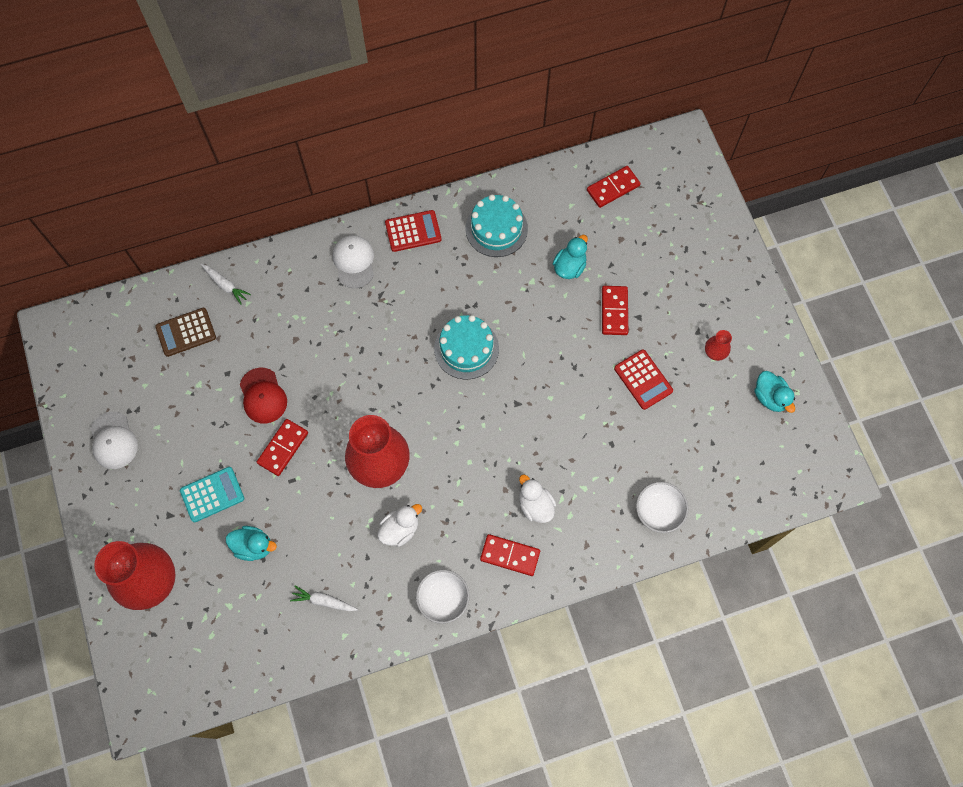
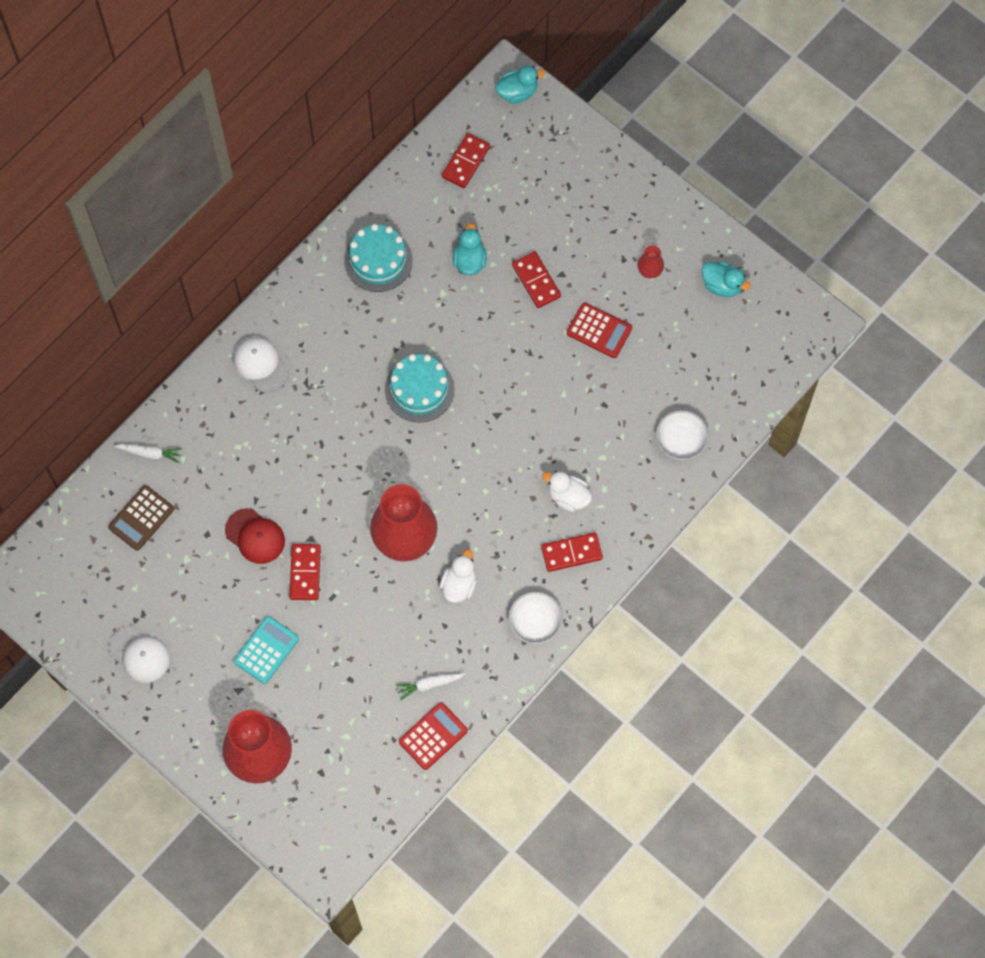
camera: 30 degrees left, 0 degrees up
turquoise duck [226,526,277,561] -> turquoise duck moved to [495,66,545,104]
red calculator [385,210,441,252] -> red calculator moved to [399,702,468,770]

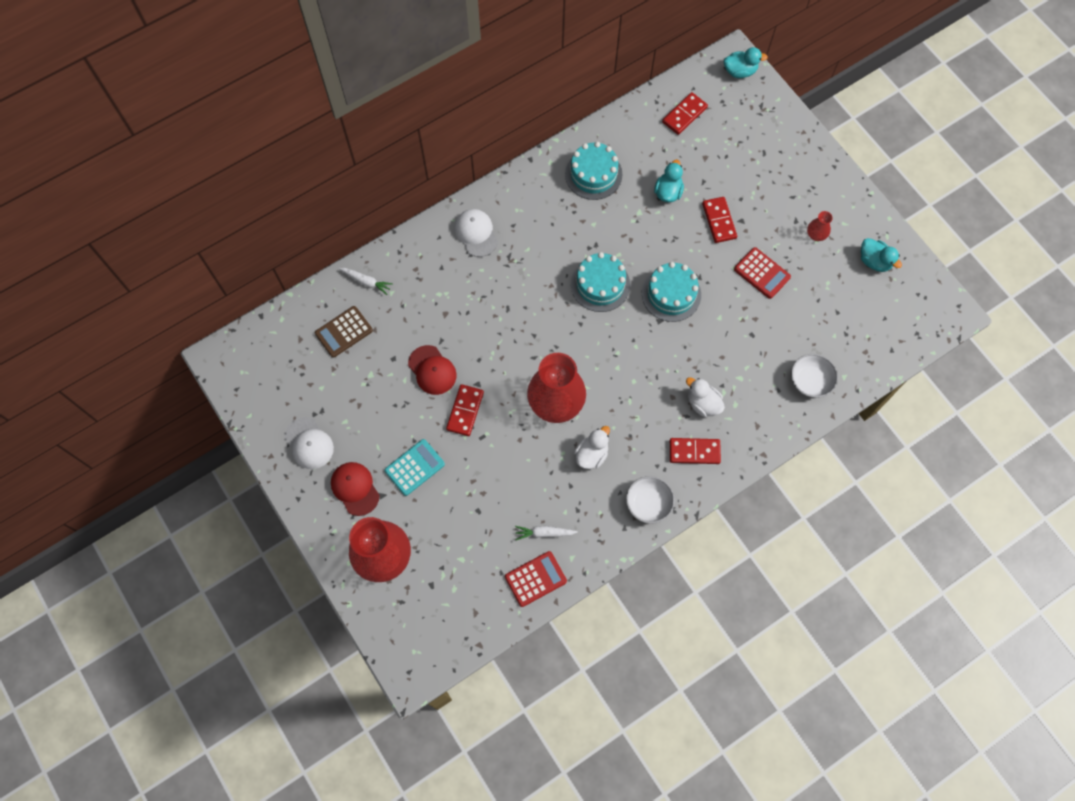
camera: 15 degrees right, 0 degrees up
none -> red cap [331,462,380,516]
none -> turquoise cake [642,262,701,322]

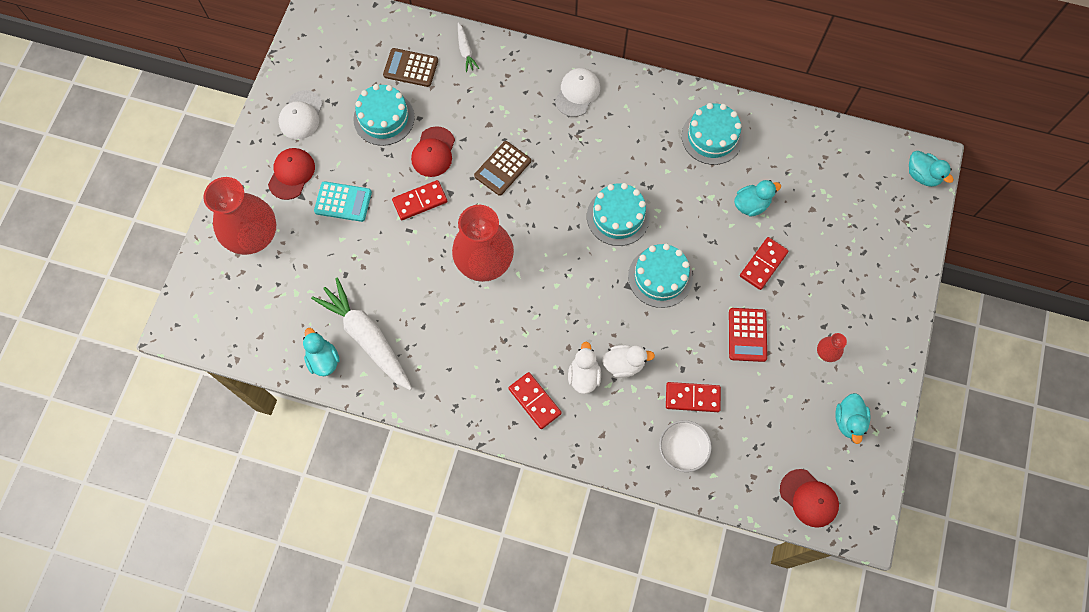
camera: 50 degrees right, 0 degrees up
red calculator [505,551,567,607] -> turquoise duck [303,328,340,376]
white carrot [515,526,578,540] -> white carrot [311,278,412,390], size x2.19
white duck [574,426,610,469] -> white duck moved to [602,345,655,378]
white bowl [626,476,675,524] -> none
red domino [662,92,708,135] -> red domino moved to [666,382,721,412]
none -> turquoise cake [353,84,415,146]
none -> brown calculator [474,141,531,196]
none -> red cap [780,469,839,528]

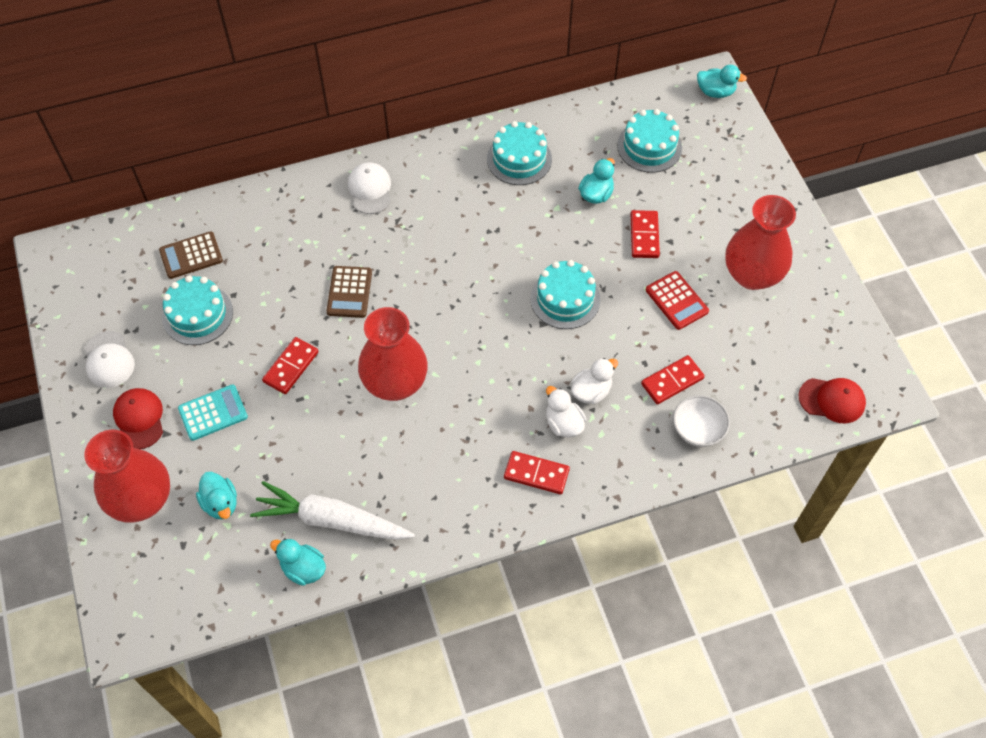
camera: 35 degrees left, 10 degrees down
red cap [411,126,455,177] -> none
white carrot [458,23,479,72] -> none
turquoise cake [587,183,650,246] -> turquoise cake moved to [617,109,682,173]
red vase [817,333,847,362] -> red vase [725,195,796,290], size x2.41
turquoise duck [835,393,871,444] -> turquoise duck moved to [196,472,237,519]

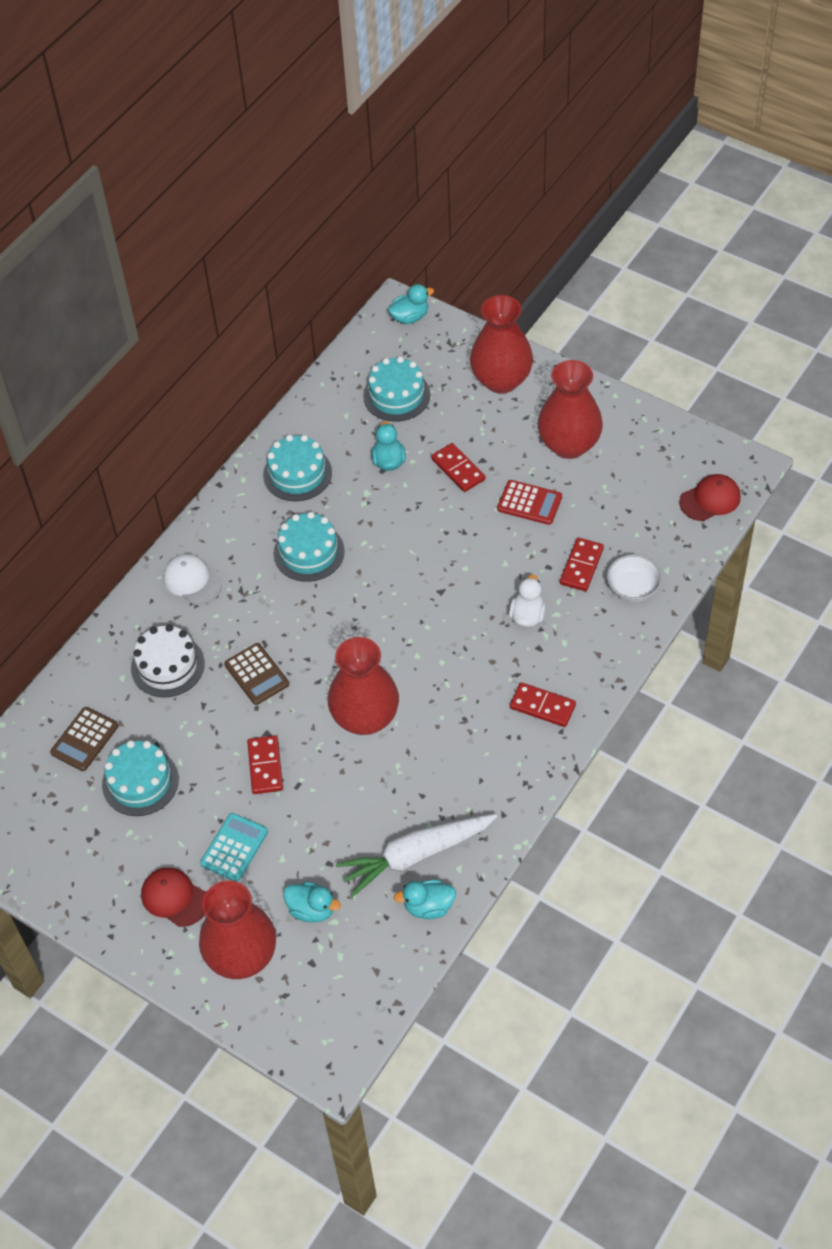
camera: 35 degrees left, 5 degrees down
white cap [84,331,135,388] -> none
red domino [504,451,570,494] -> red domino turned 45 degrees clockwise [510,682,576,727]
turquoise cake [530,260,600,329] -> turquoise cake moved to [274,512,345,582]
white duck [546,386,586,438] -> none
none -> white cake [131,624,205,697]
none -> red vase [470,295,533,394]

